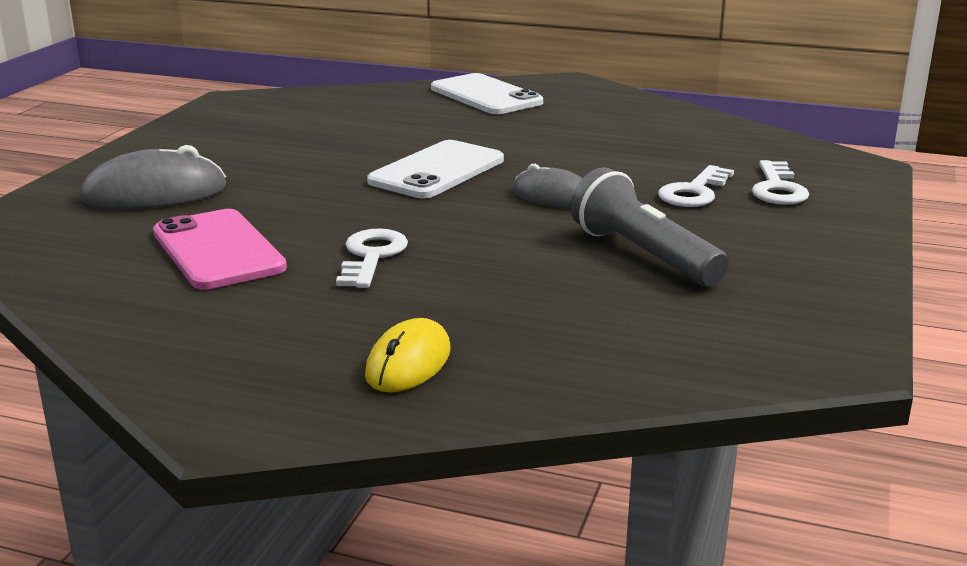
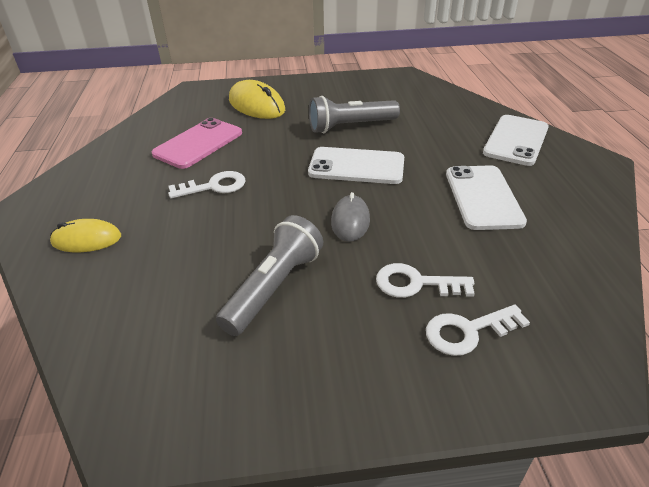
camera: 65 degrees right, 15 degrees up
grey mouse [80,145,226,210] -> yellow mouse [229,80,285,119]
none -> grey flashlight [309,96,400,133]
none -> white phone [446,165,527,230]

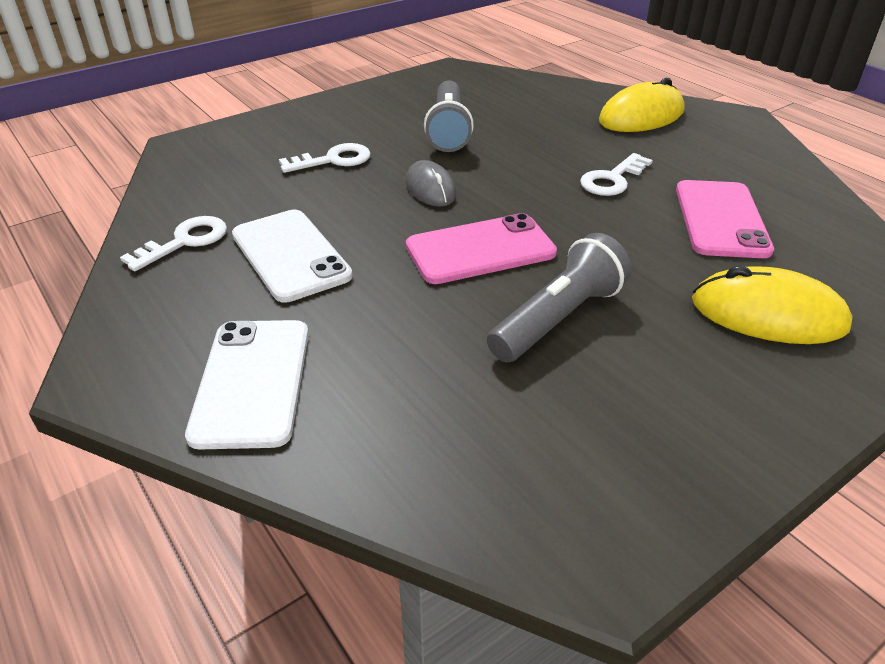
camera: 150 degrees right, 0 degrees up
yellow mouse [50,219,121,252] -> yellow mouse [599,78,685,132], size x1.55
white phone [308,147,404,184] -> pink phone [406,213,557,284]
white key [426,305,530,356] -> white key moved to [120,216,227,271]

